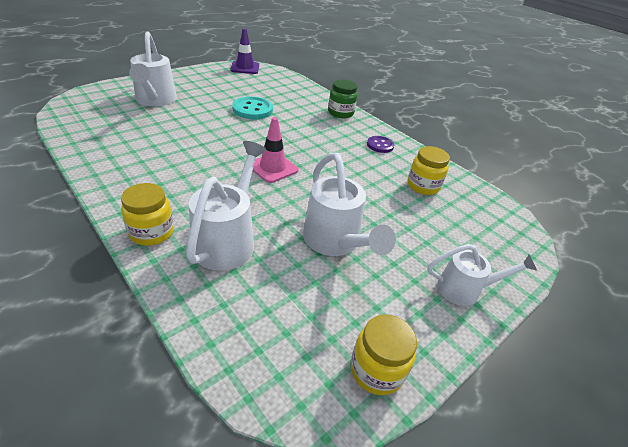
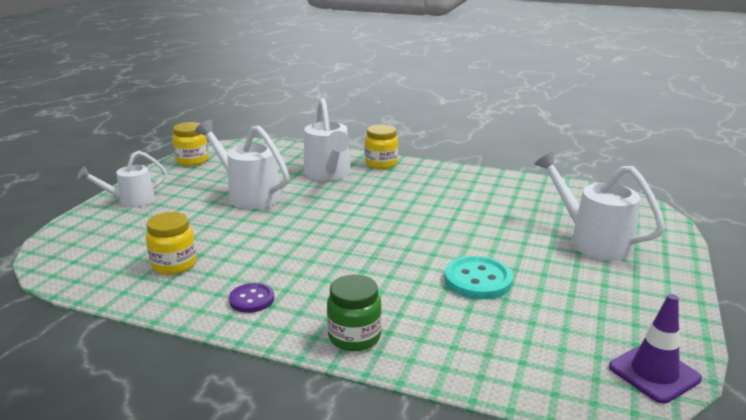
camera: 155 degrees right, 15 degrees down
pink traffic cone [253,117,299,183] -> none

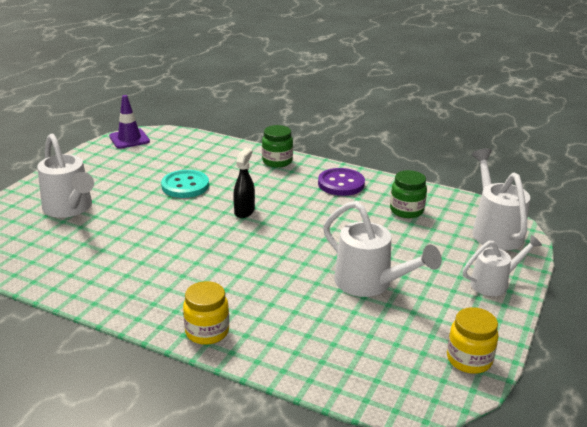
camera: 175 degrees left, 5 degrees up
yellow jar [146,212,197,275] -> green jar [390,170,427,218]
purple button [229,283,274,313] -> purple button [318,168,365,196], size x1.59
white watering can [304,98,351,181] -> white watering can moved to [472,149,530,250]
none -> black spray bottle [233,148,255,218]

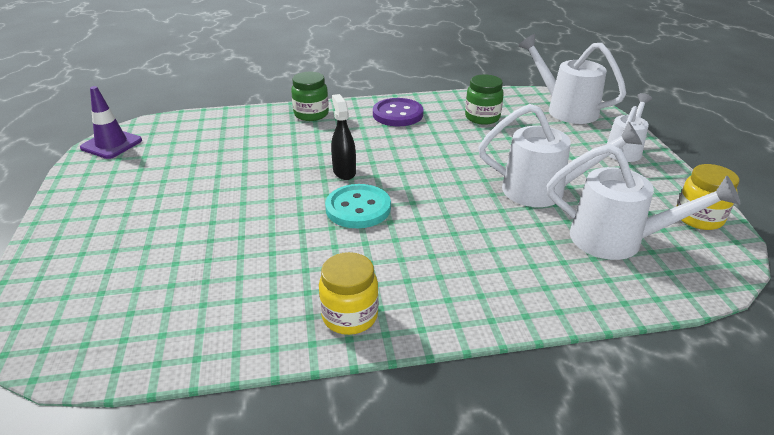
camera: 35 degrees left, 5 degrees up
white watering can [37,133,94,218] -> white watering can moved to [547,144,741,260]
turquoise button [161,170,209,198] -> turquoise button moved to [325,184,391,228]
yellow jar [183,281,229,345] -> yellow jar moved to [319,252,379,335]

